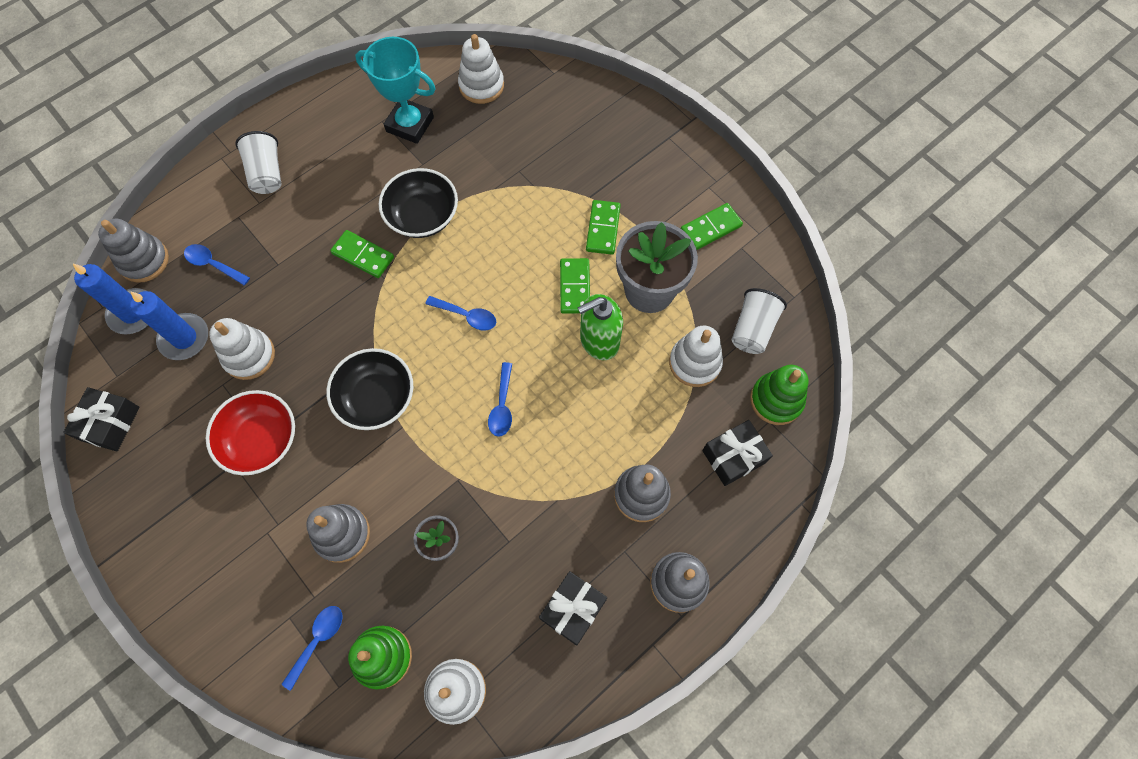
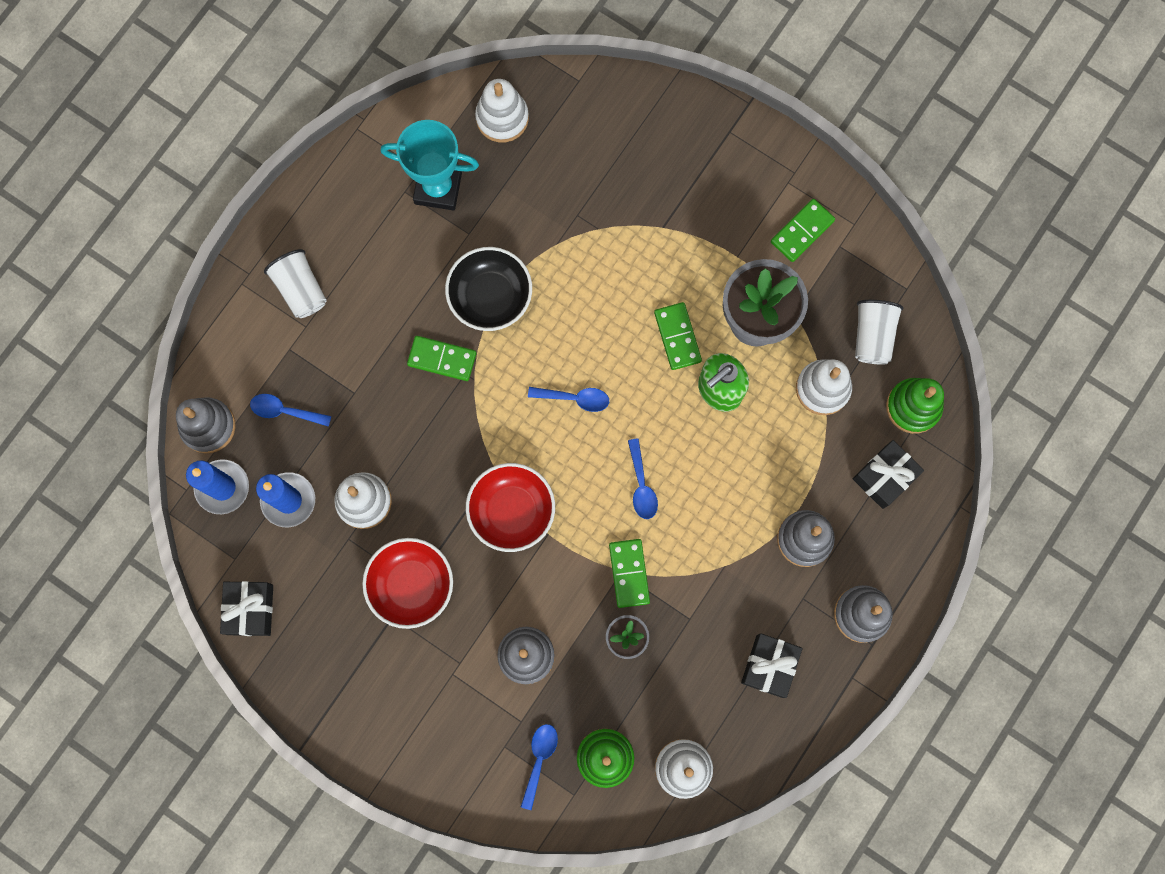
camera: 15 degrees left, 10 degrees up
black bowl [326,348,414,430] -> red bowl [466,463,555,552]
green domino [586,200,621,255] -> green domino moved to [609,539,650,608]

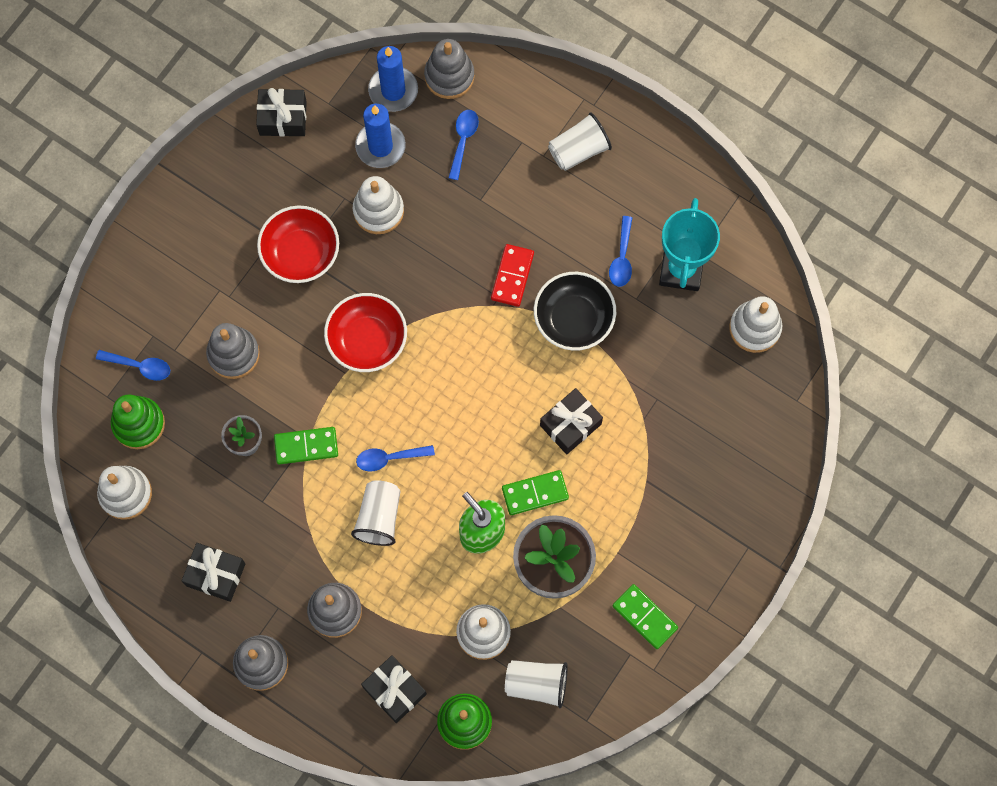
camera: 90 degrees right, 5 degrees down
green domino [407,336,476,381] -> red domino [491,244,534,307]
blue spoon [528,387,609,412] -> blue spoon moved to [609,216,632,287]
none -> white cup [351,480,401,546]
none -> black gift [540,388,603,454]

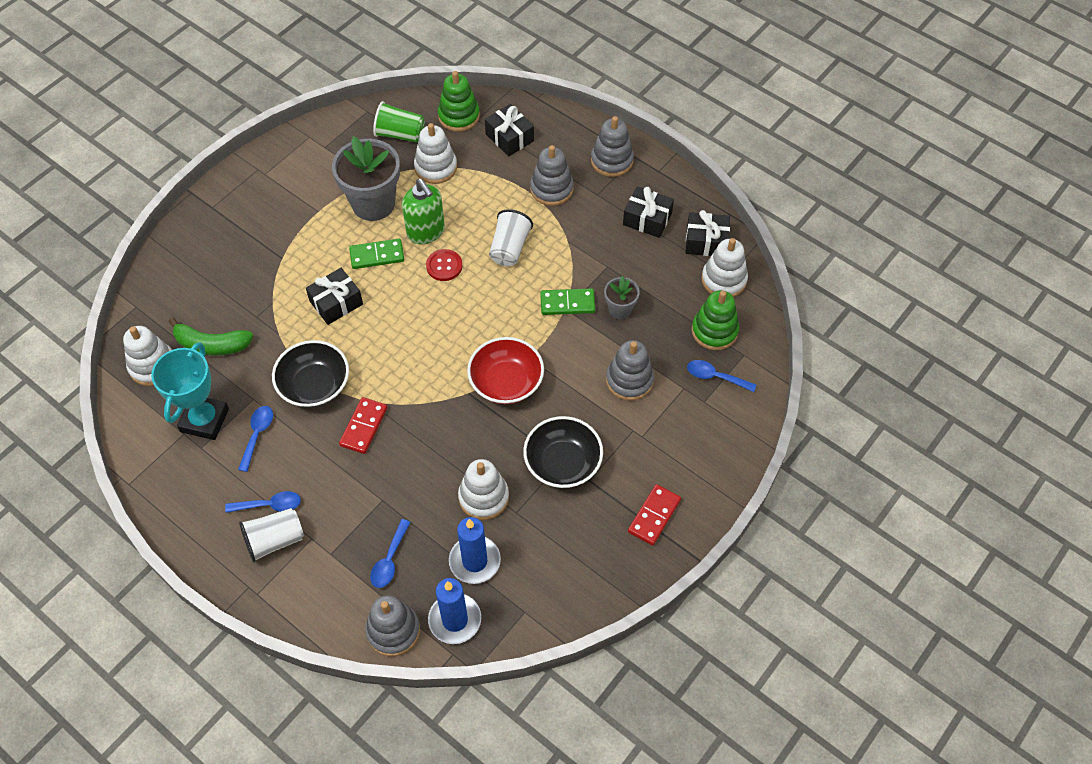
camera: 175 degrees left, 15 degrees down
black gift [256,88,307,137] -> black gift moved to [685,210,730,256]
red bowl [257,205,339,283] -> black bowl [523,416,603,488]
blue spoon [356,445,435,472] -> blue spoon moved to [225,491,301,513]
white cup [505,660,568,708] -> green cup [373,101,425,143]
green domino [613,584,678,649] -> none
none -> green banana [168,317,253,355]
none -> red button [426,249,462,281]
none -> red domino [628,484,681,546]

